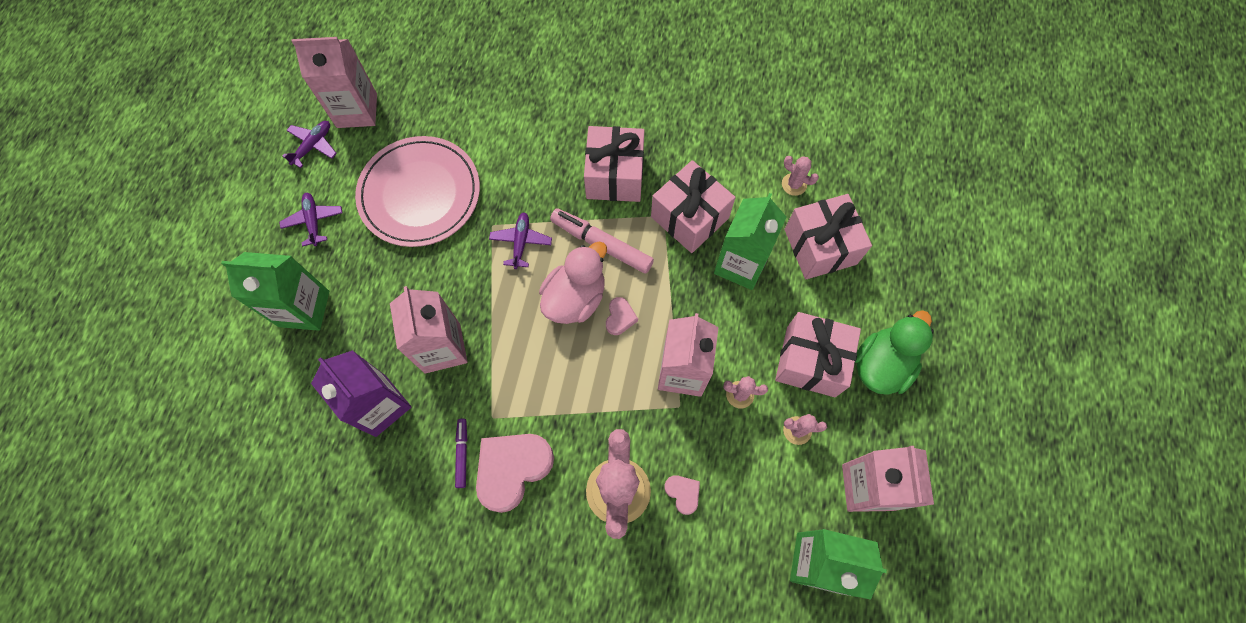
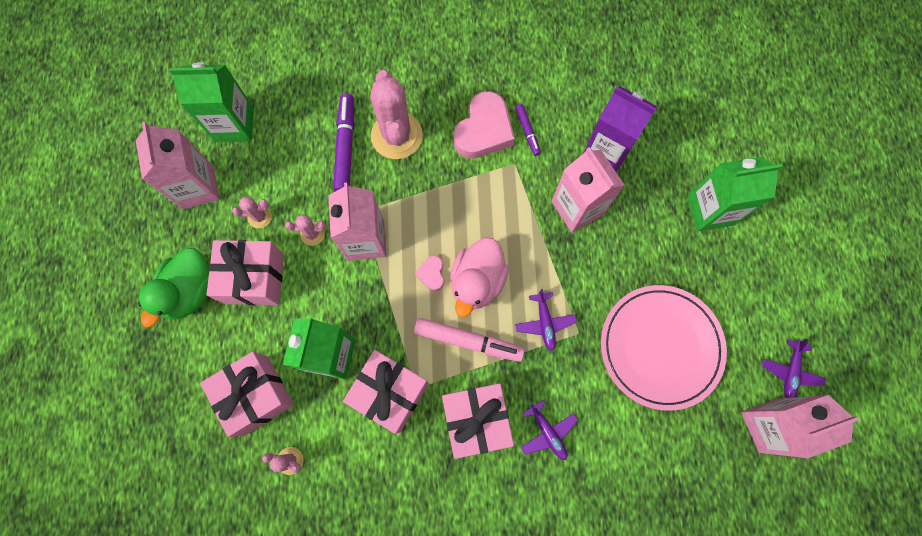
camera: 165 degrees right, 5 degrees up
purple plane [279,192,343,247] -> purple plane moved to [520,400,578,460]
pink heart [664,475,700,515] -> purple marker [333,93,354,191]

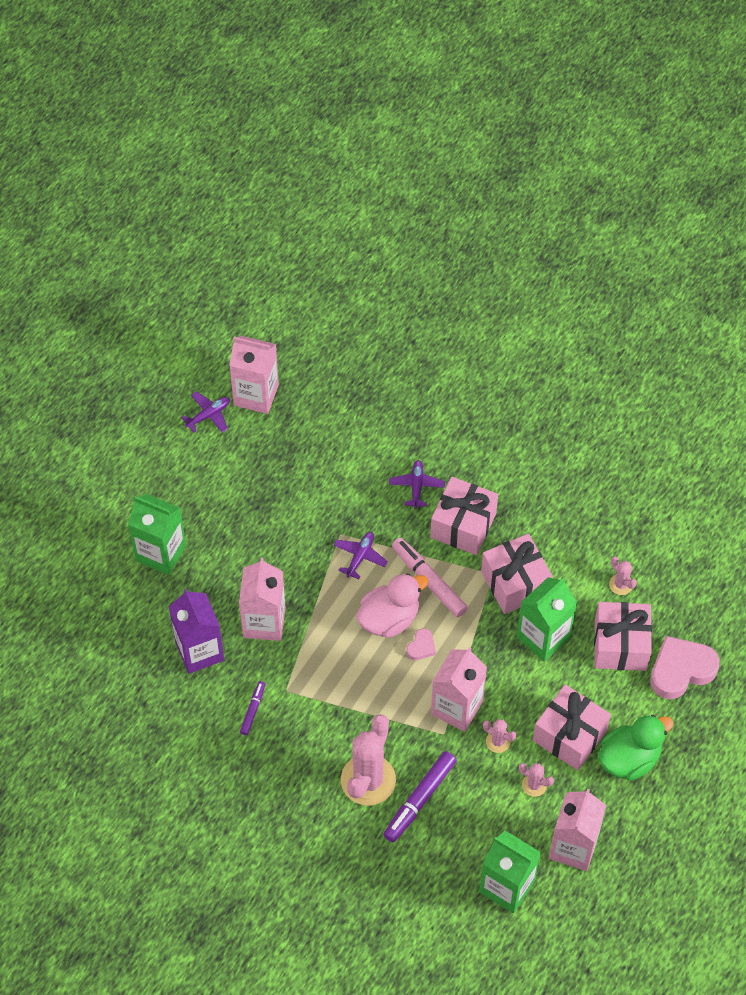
camera: 145 degrees left, 15 degrees down
pink heart [453,91,515,159] -> pink heart moved to [650,636,720,699]
pink plate [601,285,727,411] -> none

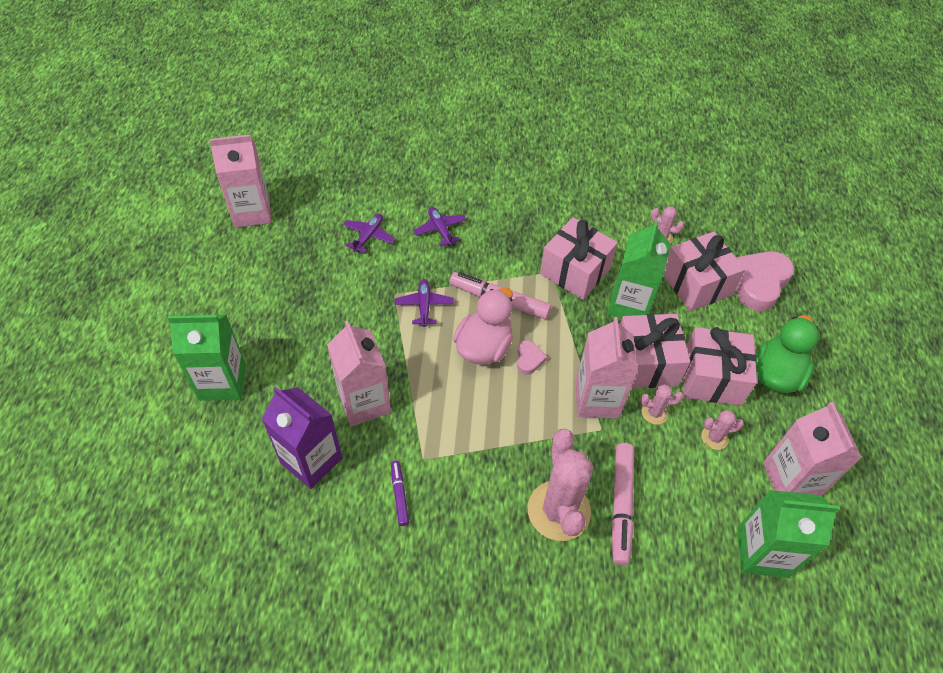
camera: 30 degrees left, 5 degrees down
purple plane [181,391,230,433] -> purple plane moved to [343,214,395,253]
purple marker [383,751,457,843] -> pink marker [611,443,634,565]
pink gift [430,477,498,555] -> pink gift moved to [620,314,690,388]

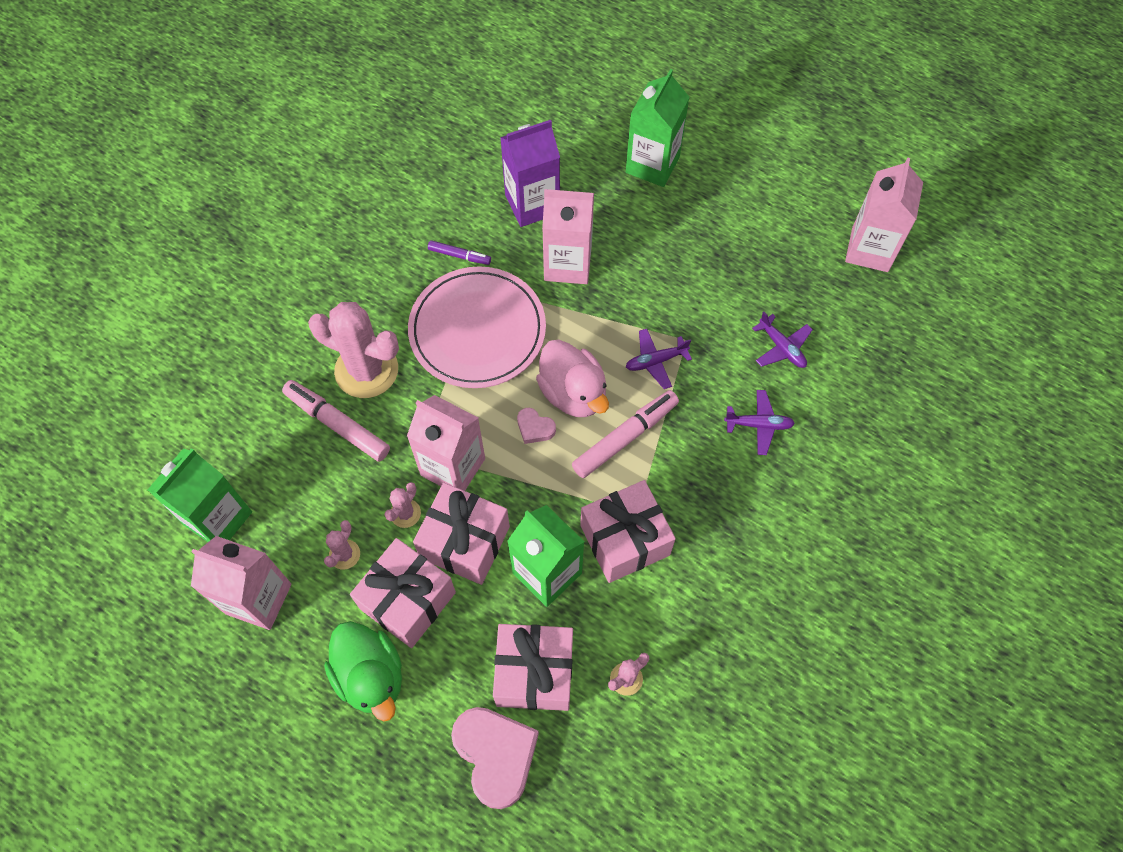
camera: 120 degrees right, 10 degrees up
purple plane [395,279,454,327] -> purple plane turned 135 degrees clockwise [626,329,692,389]
none -> pink plate [408,266,546,388]

